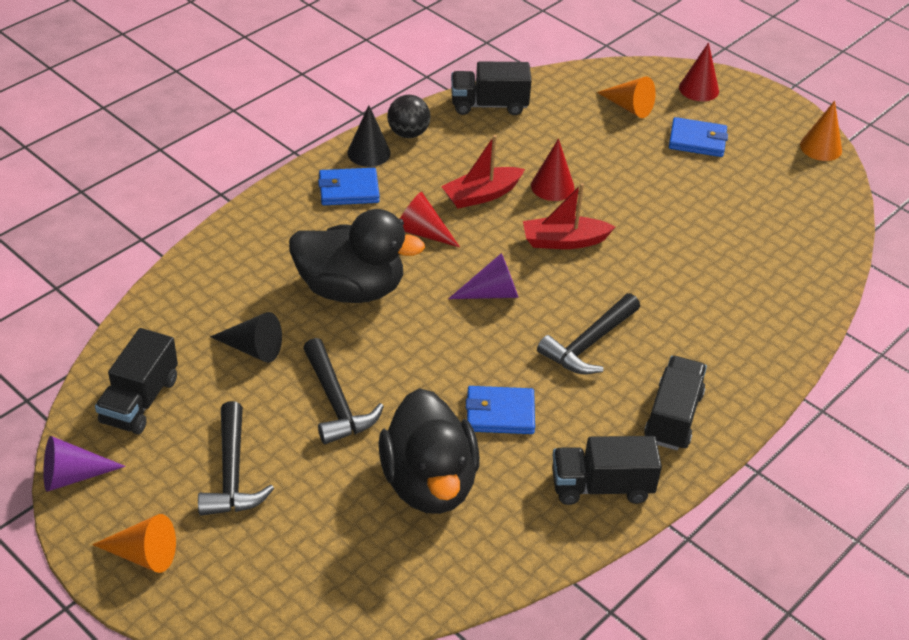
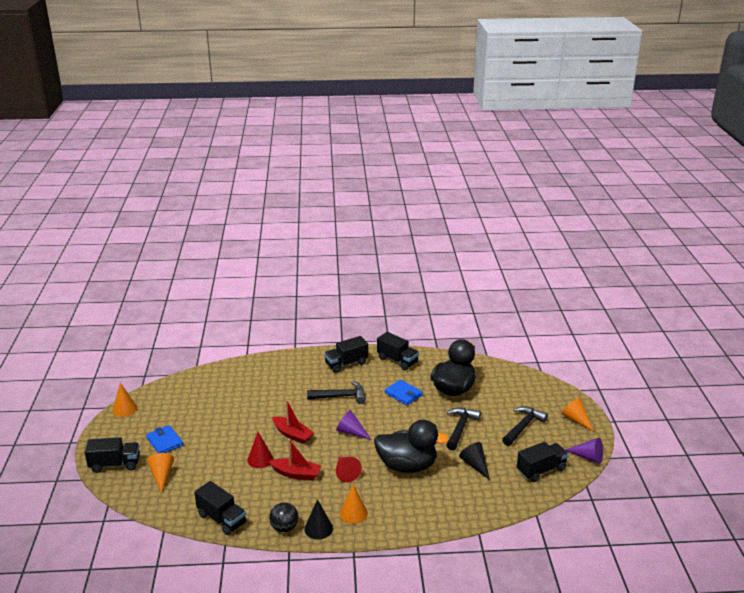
camera: 135 degrees left, 15 degrees down
black duck [289,209,425,303] -> black duck turned 135 degrees clockwise [374,420,449,473]
blue wallet [318,168,380,205] -> orange cone [340,484,368,524]
red cone [679,42,719,101] -> black truck [85,437,140,473]

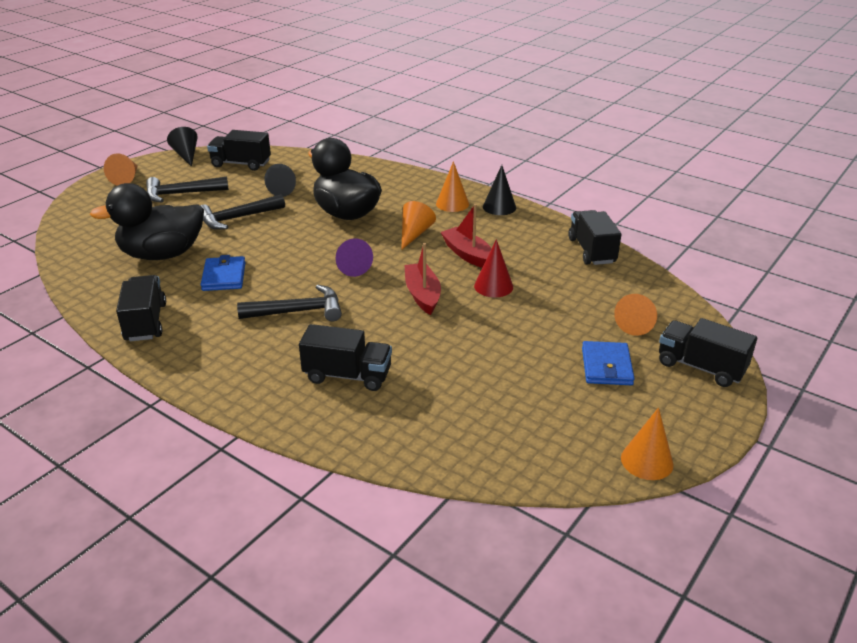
camera: 140 degrees left, 5 degrees up
black ball [269,502,299,532] -> none
black hammer [307,381,366,404] -> black hammer turned 135 degrees clockwise [237,285,342,321]
black truck [324,336,368,373] -> black truck moved to [299,324,392,391]
red cone [336,457,362,482] -> orange cone [401,201,436,250]
purple cone [565,438,603,464] -> black cone [167,127,198,167]

